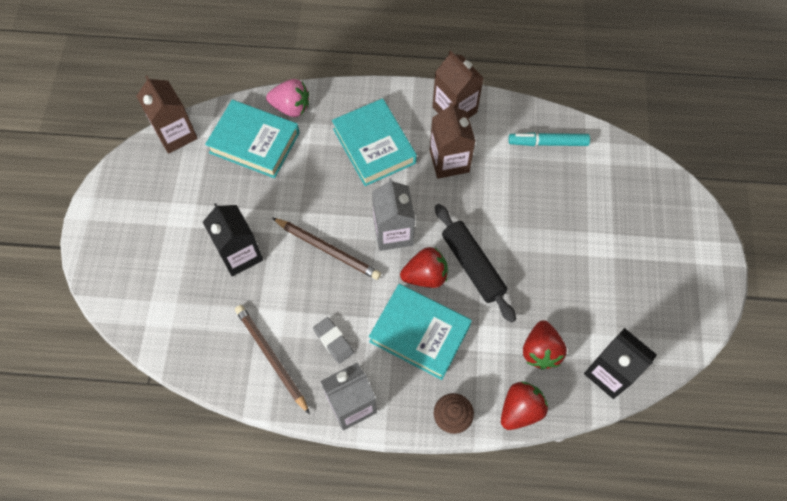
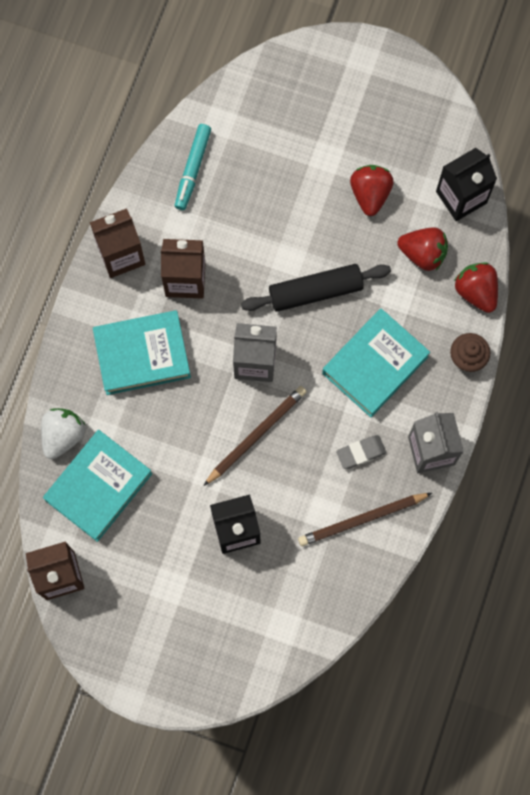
camera: 75 degrees left, 10 degrees up
pink strawberry [266,79,309,117] -> white strawberry [41,408,85,459]
red strawberry [400,247,448,288] -> red strawberry moved to [350,165,394,216]

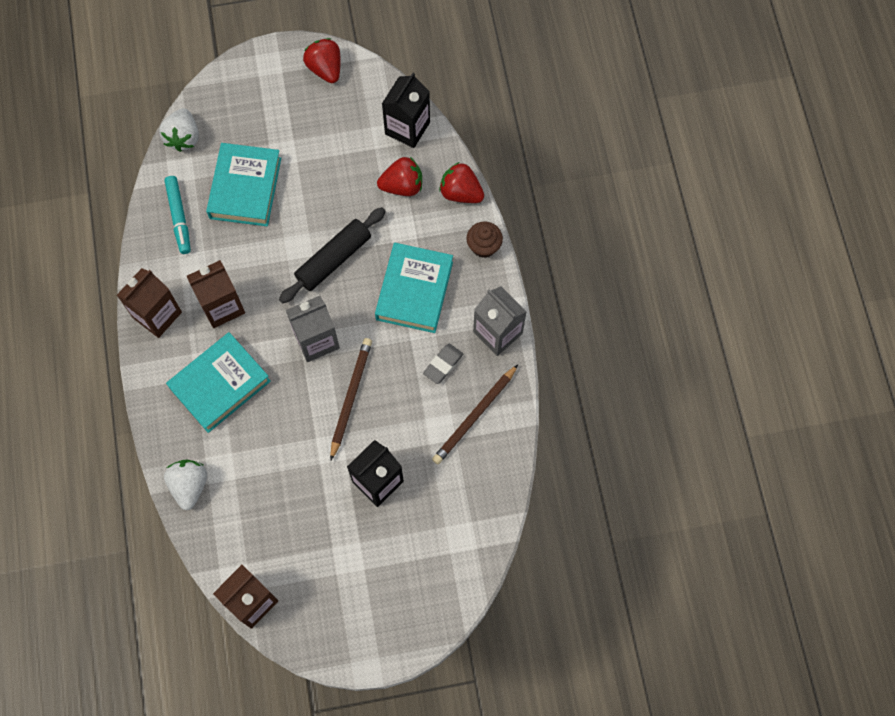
camera: 30 degrees left, 5 degrees down
turquoise book [43,430,152,542] -> turquoise book moved to [206,143,281,226]
red strawberry [350,165,394,216] -> red strawberry moved to [303,38,341,83]
none -> white strawberry [159,108,199,152]

